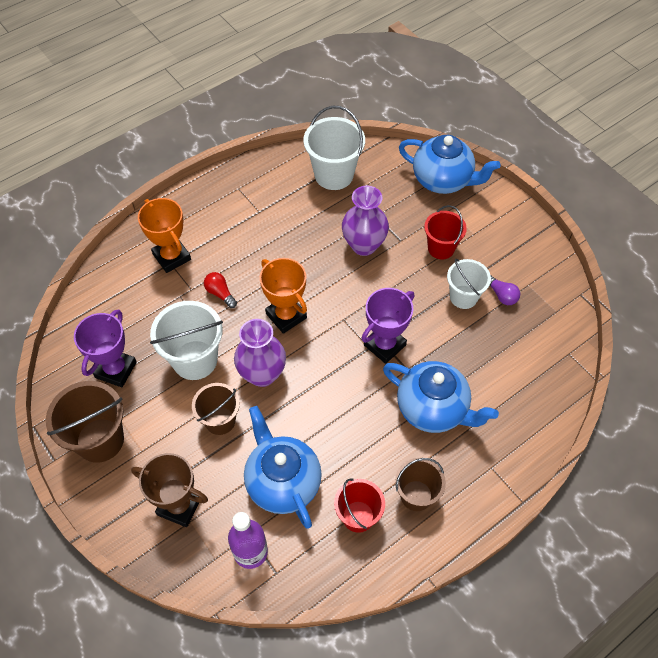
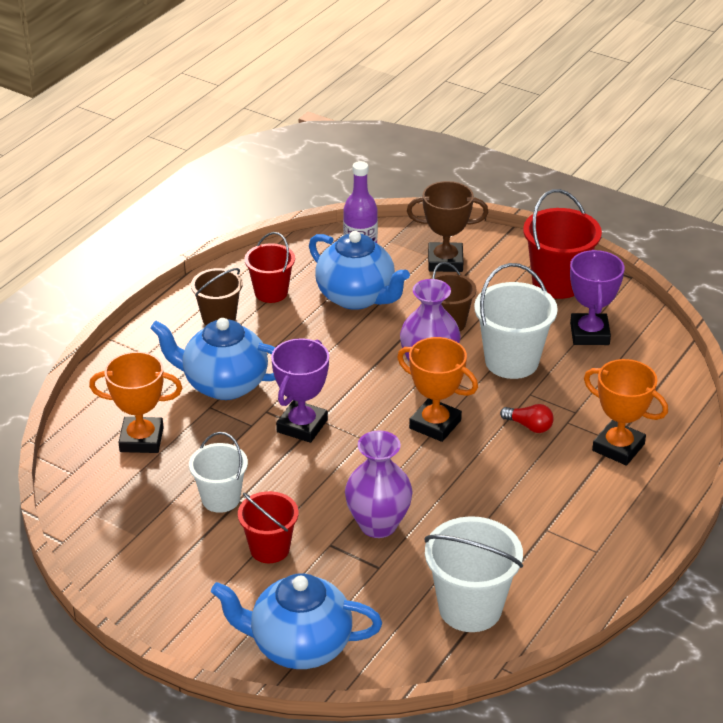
camera: 160 degrees right, 20 degrees down
brown bucket [46,381,124,463] -> red bucket [523,189,602,299]
purple light bulb [489,276,520,305] -> none
none -> orange trophy [89,352,182,453]

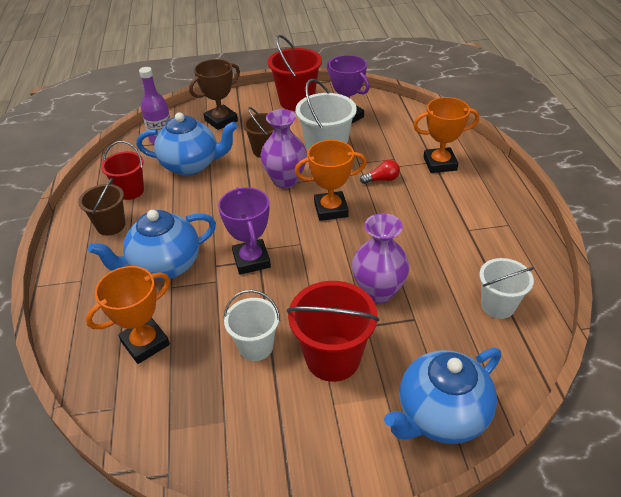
camera: 40 degrees left, 5 degrees up
red bucket [238,491,299,563] -> red bucket [287,281,379,382], size x1.54
white bucket [424,516,523,632] -> white bucket [479,258,534,319], size x0.65

